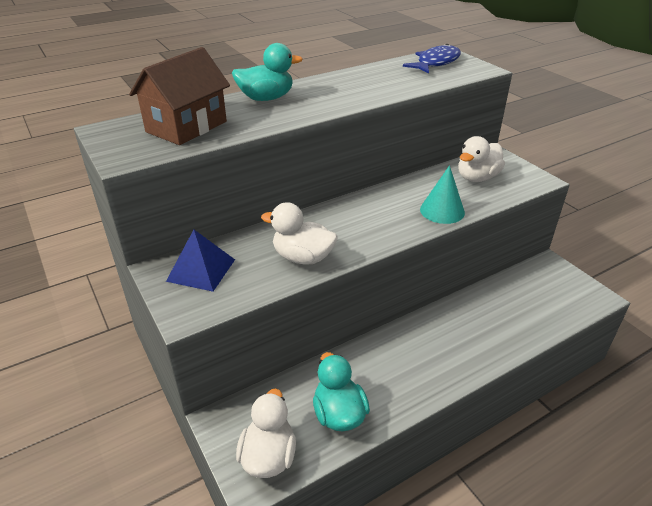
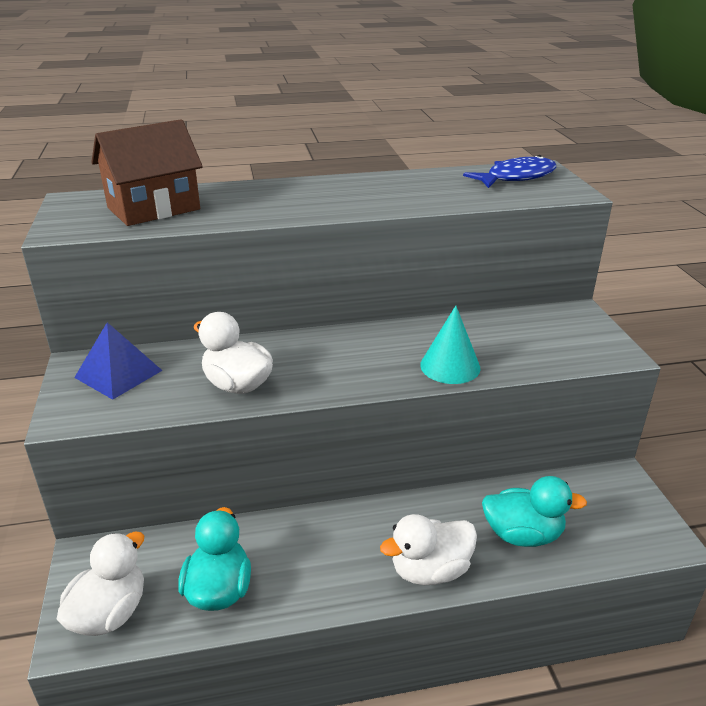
camera: 20 degrees right, 5 degrees down
turquoise duck [232,43,303,101] -> turquoise duck moved to [482,476,587,547]
white duck [458,136,505,182] -> white duck moved to [380,514,477,585]

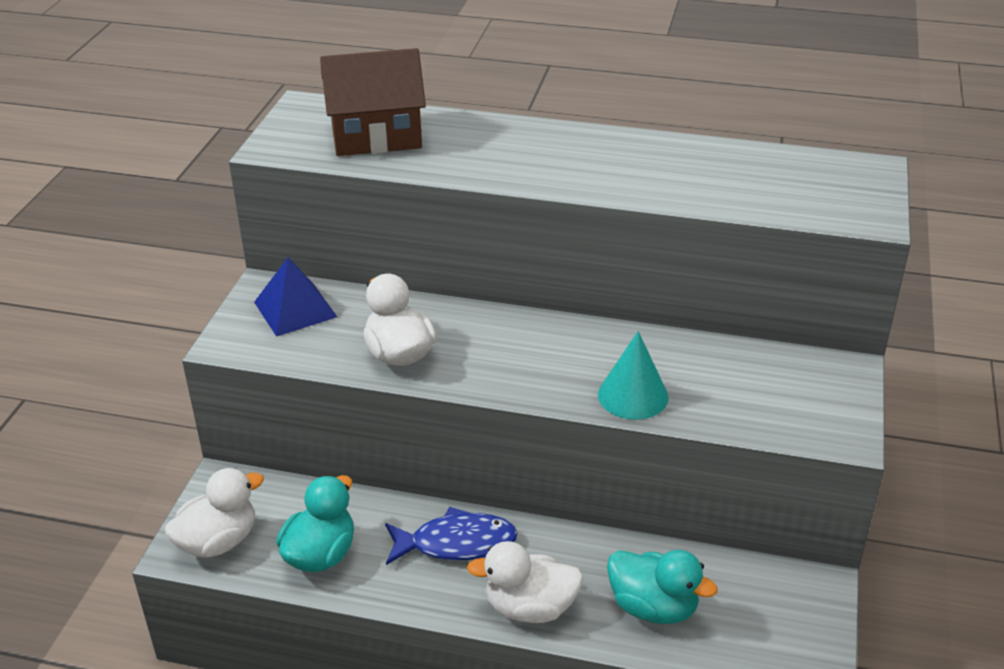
camera: 25 degrees right, 5 degrees up
blue fish [463,155,556,188] -> blue fish moved to [385,507,518,565]

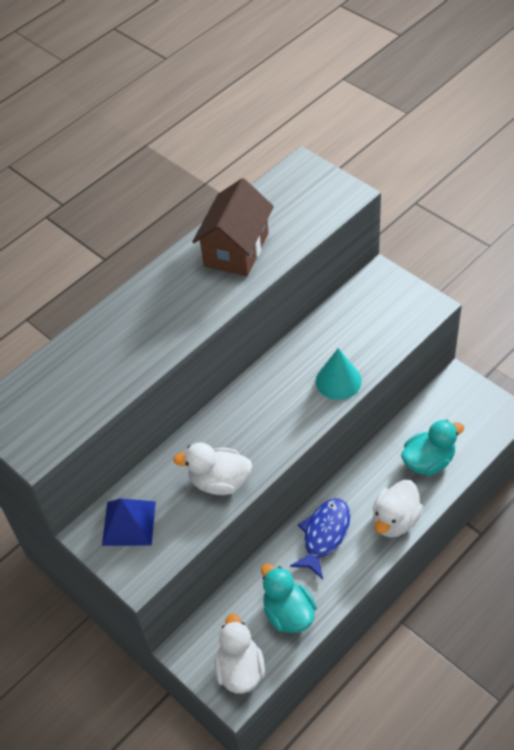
camera: 55 degrees left, 15 degrees up
brown house [320,48,426,156] -> brown house moved to [192,178,274,276]

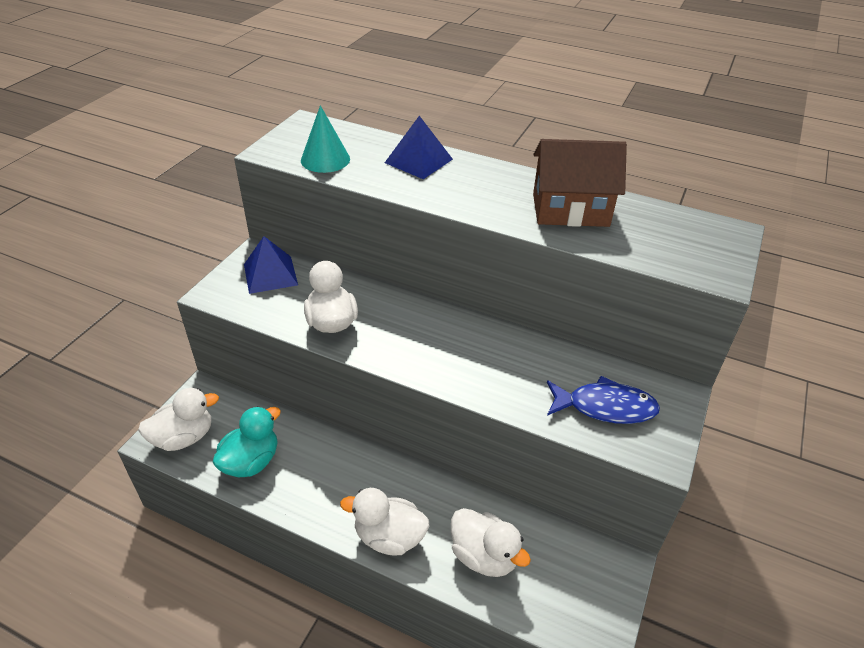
camera: 65 degrees right, 10 degrees down
blue fish [290,498,350,579] -> blue fish moved to [547,376,660,424]
turquoise cone [316,348,362,400] -> turquoise cone moved to [301,105,350,173]
turquoise duck [401,420,464,476] -> white duck [451,508,531,577]
none -> blue pyramid [385,116,453,179]

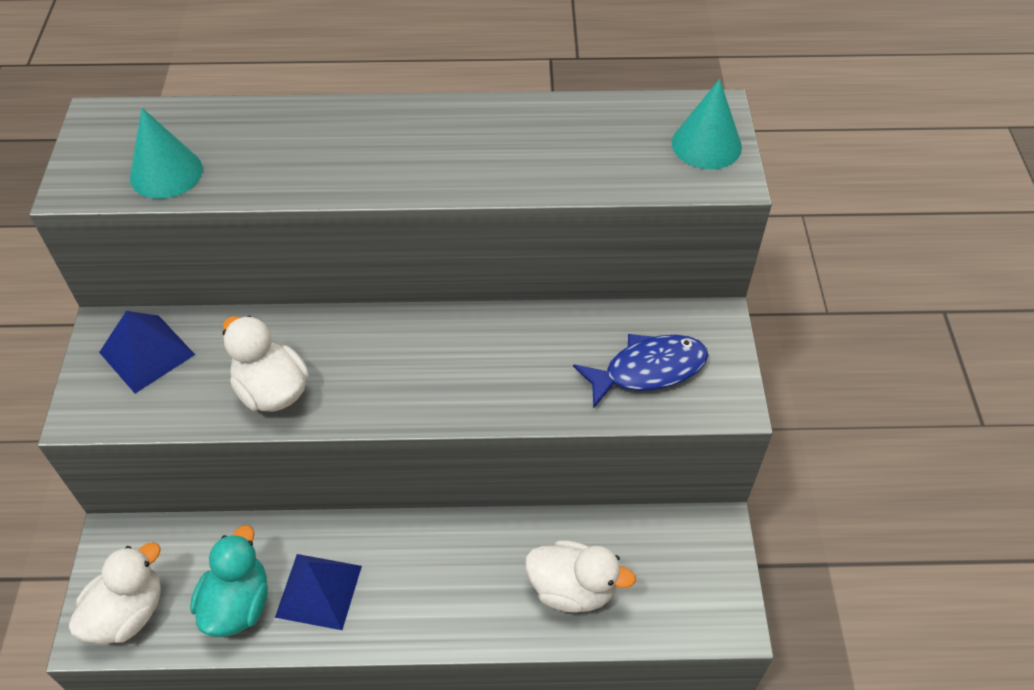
camera: 25 degrees left, 10 degrees up
white duck [340,488,429,555] -> none
blue pyramid [385,116,453,179] -> blue pyramid moved to [275,554,362,630]
brown house [533,139,627,227] -> none
none -> turquoise cone [672,79,742,169]

